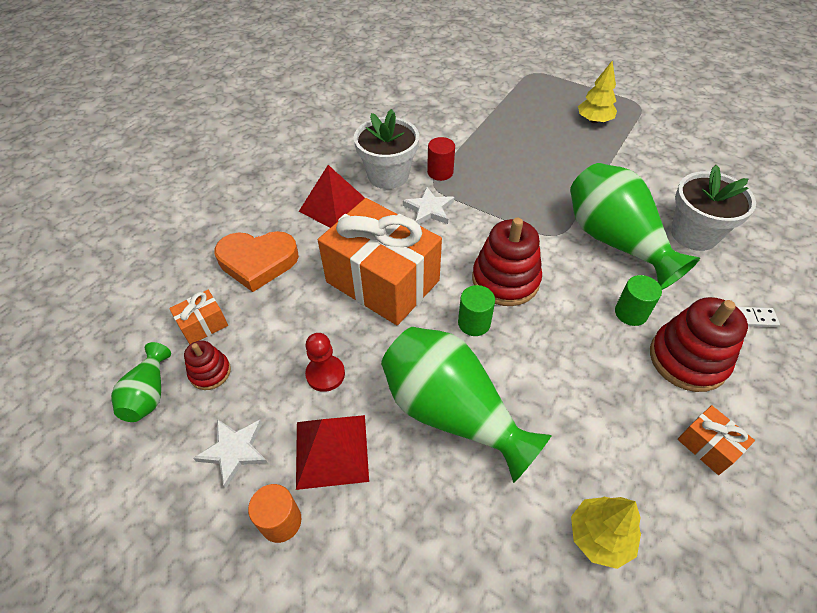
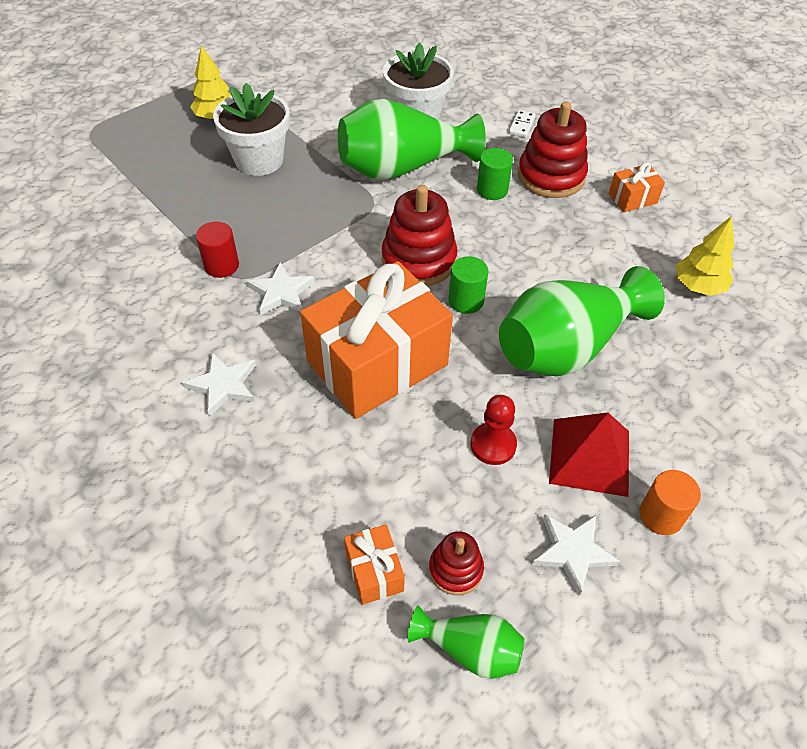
camera: 75 degrees left, 0 degrees up
orange heart [214,231,299,292] -> none
red pyramid [299,165,365,228] -> white star [183,352,256,417]
white flower pot [354,109,419,189] -> white flower pot moved to [213,83,290,176]

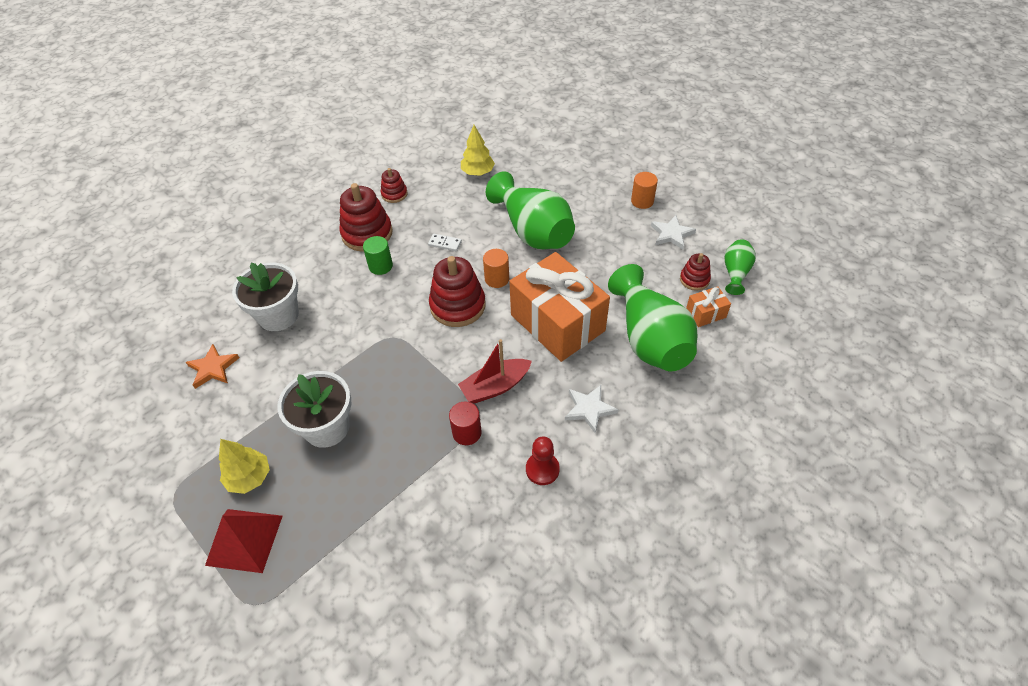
camera: 90 degrees left, 0 degrees up
white star [247,262,315,316] -> red boat [458,339,532,404]
green vase [338,99,486,180] -> green vase moved to [608,264,698,372]
green cylinder [448,256,489,314] -> orange cylinder [483,249,509,288]
red pawn [470,395,517,465] -> red pawn moved to [526,436,560,485]
white domino [508,110,536,138] -> white domino moved to [428,234,462,251]
red pyramid [549,412,629,497] -> red pyramid moved to [205,509,283,573]
orange gift [608,162,665,212] -> red stacking toy [381,168,407,203]
none -> orange star [186,344,239,389]

